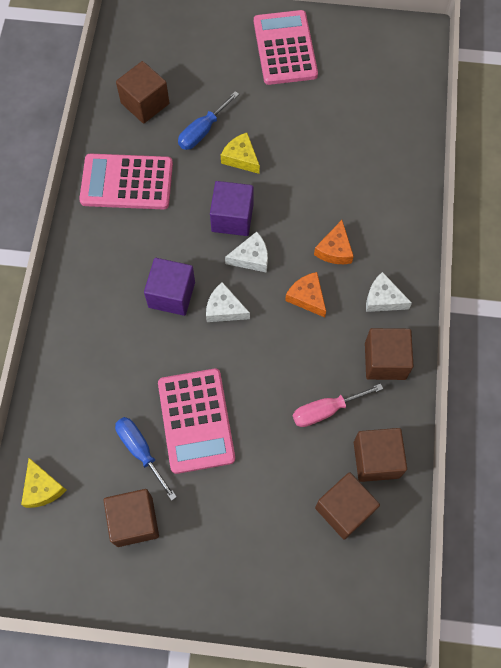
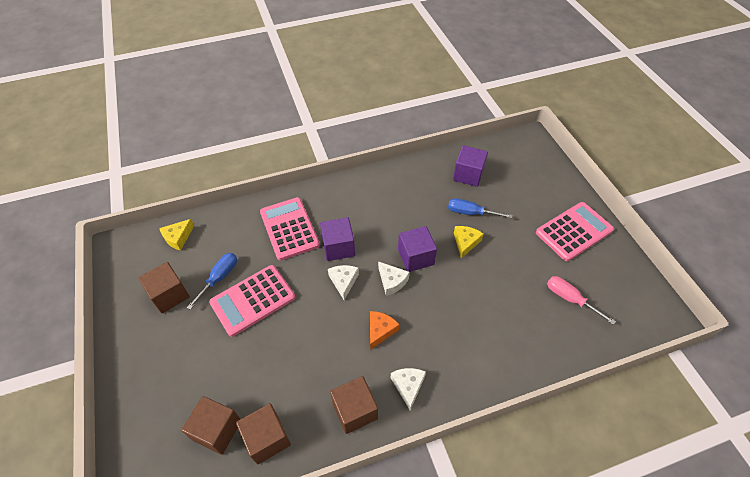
camera: 65 degrees right, 15 degrees down
pink calculator [79,153,173,209] -> pink calculator moved to [260,197,320,261]
brown cube [116,61,169,124] -> purple cube [453,145,488,187]
pink screwdriver [293,384,383,427] -> pink screwdriver moved to [547,276,616,325]
orange cheese [314,220,354,264] -> none

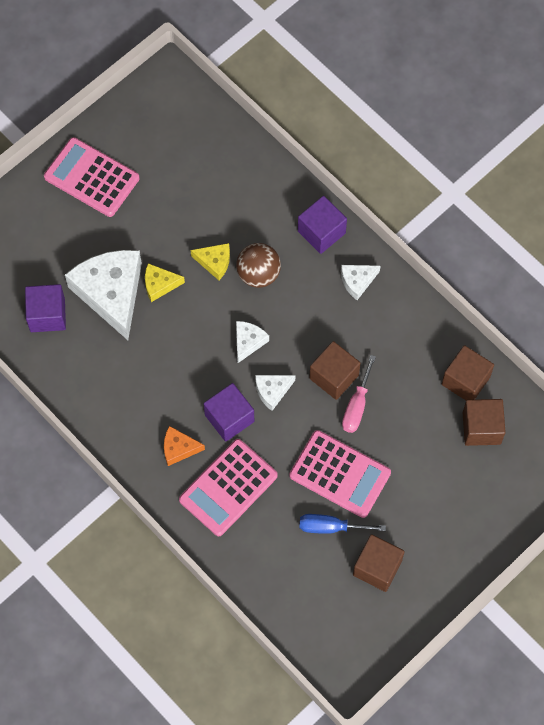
camera: 115 degrees left, 15 degrees up
yellow cheese [159,219,194,250] -> yellow cheese moved to [191,243,230,280]
brown cube [330,376,378,434] -> brown cube moved to [309,341,361,400]
orange cheese [370,311,400,350] -> orange cheese moved to [164,426,205,466]
purple cube [398,226,437,272] -> purple cube moved to [298,196,347,254]
blue screwdriver [448,198,513,218] -> white cheese [65,250,142,340]
pink screwdriver [547,276,616,325] -> pink screwdriver moved to [342,355,376,433]
none -> brown ball [236,243,281,288]

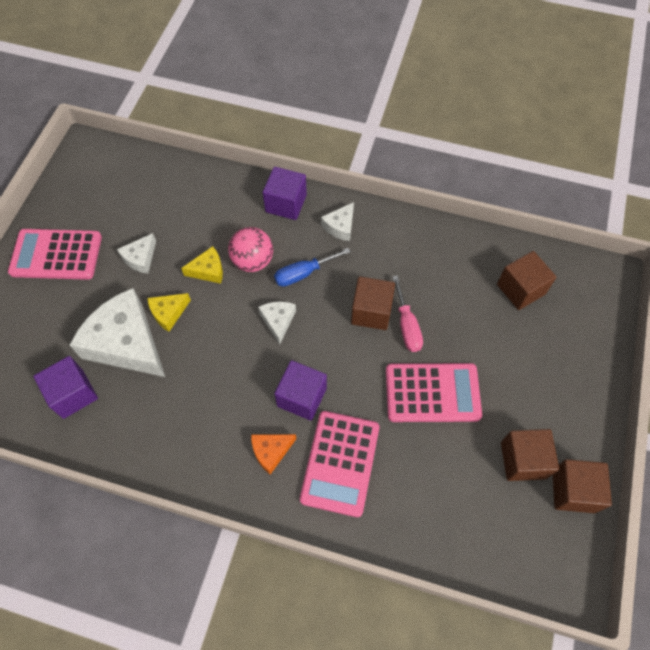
camera: 30 degrees left, 5 degrees down
brown ball [236,243,281,288] -> pink ball [228,227,273,272]
white cheese [255,375,295,411] -> white cheese moved to [117,233,156,274]
blue screwdriver [299,514,386,534] -> blue screwdriver moved to [274,248,351,287]
brown cube [442,345,494,400] -> brown cube moved to [553,459,612,513]

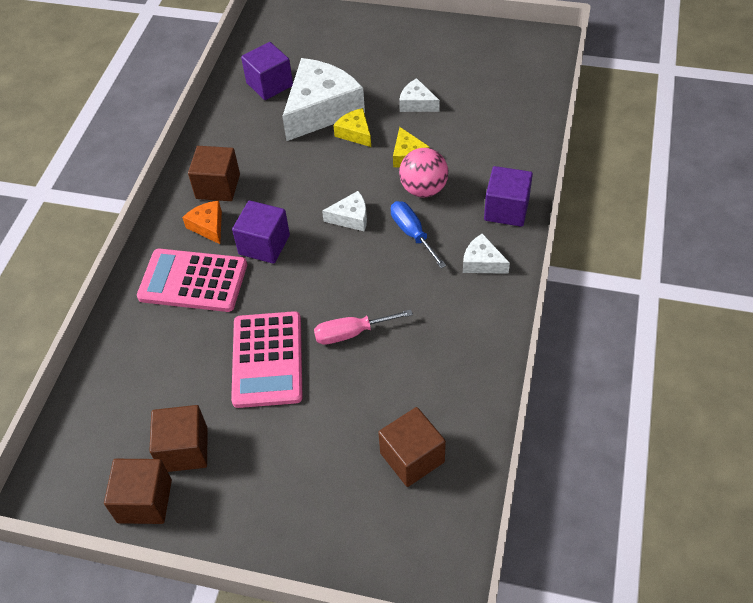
camera: 90 degrees right, 10 degrees down
pink calculator [8,229,102,280] -> none
brown cube [351,276,395,330] -> brown cube moved to [188,146,240,201]

